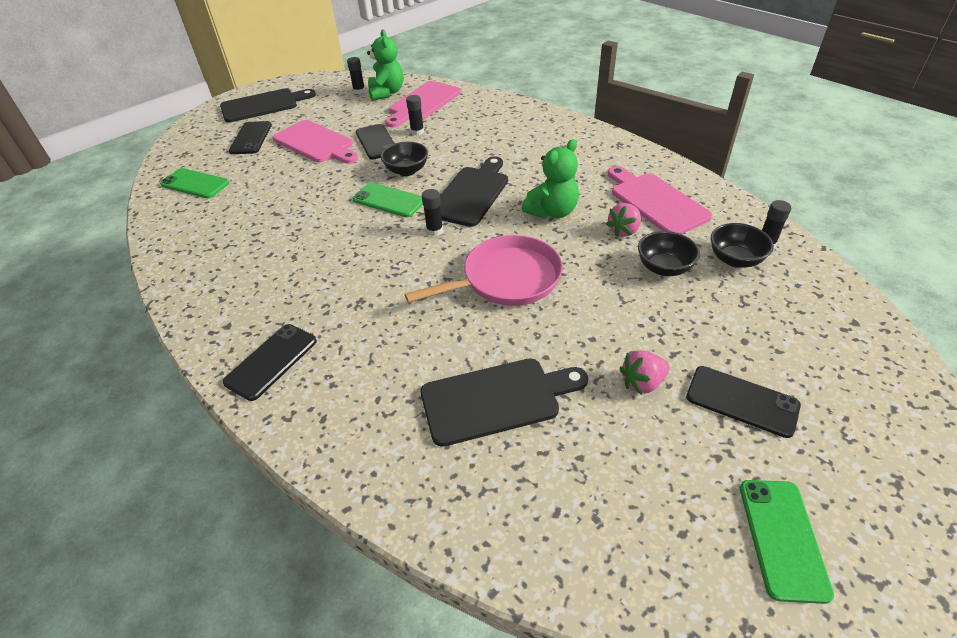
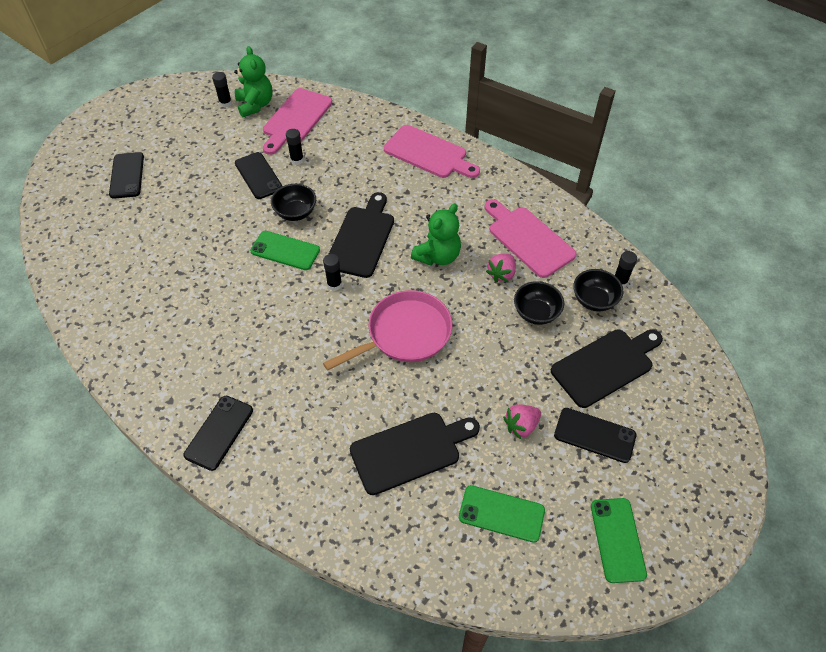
camera: 10 degrees left, 10 degrees up
green phone [160,168,229,198] -> green phone moved to [459,485,545,543]
black cutting board [220,88,316,123] -> black cutting board moved to [551,329,663,408]
pink cutting board [273,120,358,164] -> pink cutting board moved to [384,125,480,178]

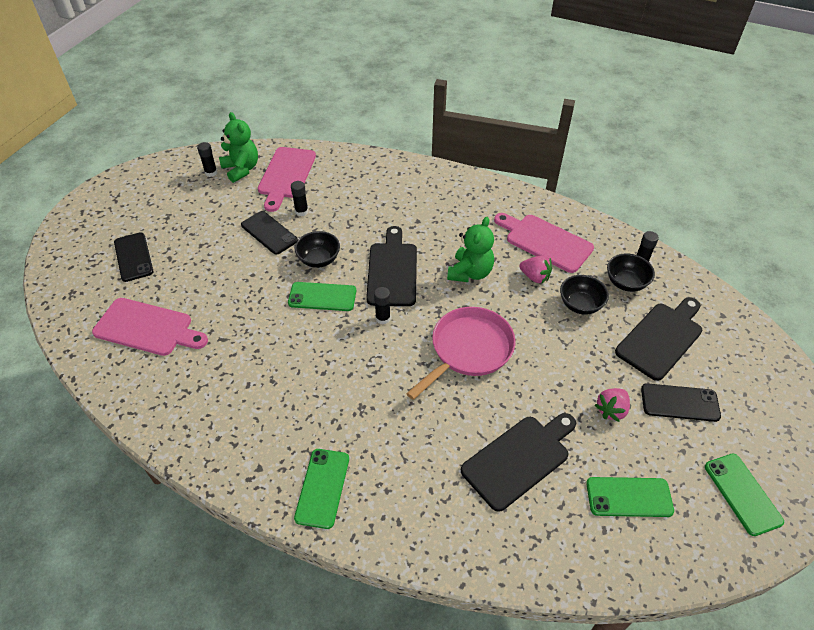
camera: 15 degrees left, 5 degrees down
black phone [184,396,253,471] -> green phone [294,449,349,529]
pink cutting board [384,125,480,178] -> pink cutting board moved to [92,298,208,356]
pink strawberry [486,254,516,282] -> pink strawberry turned 75 degrees counterclockwise [519,256,552,284]

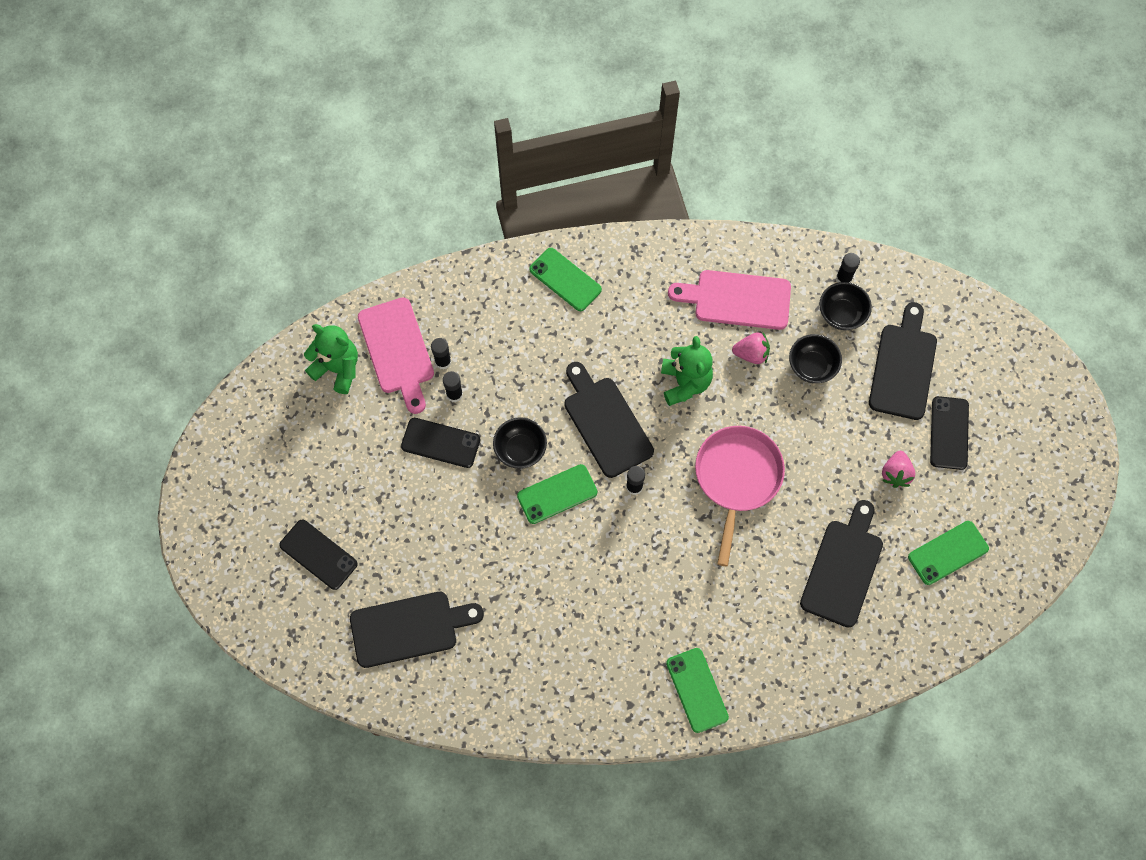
camera: 30 degrees left, 20 degrees up
pink cutting board [92,298,208,356] -> black cutting board [350,592,484,668]
black glue stick [197,142,217,177] -> black glue stick moved to [431,338,451,370]
black phone [641,383,721,422] -> black phone turned 60 degrees counterclockwise [930,396,969,470]
green phone [705,454,784,536] -> green phone moved to [529,248,602,311]

